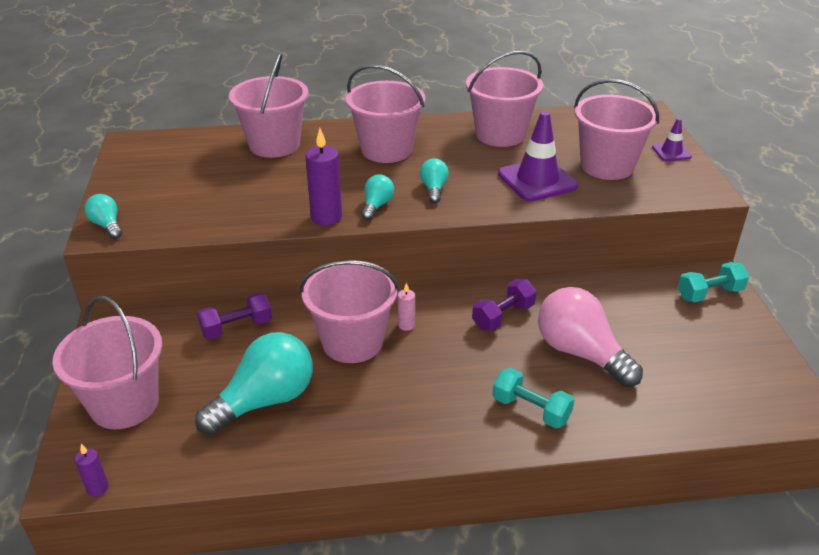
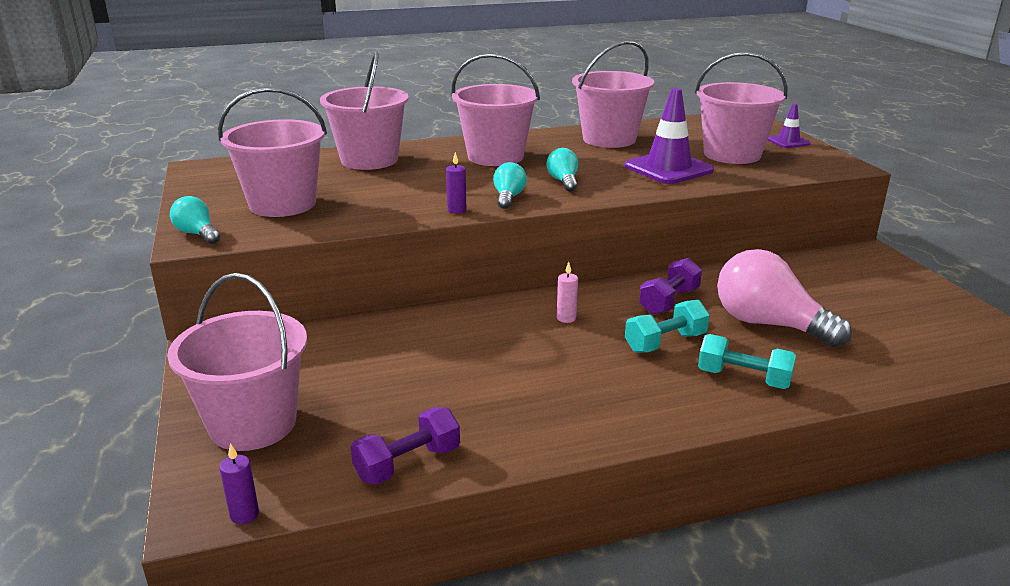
camera: 10 degrees left, 10 degrees down
turquoise light bulb [195,332,313,435] -> none
purple dumbbell [197,293,272,340] -> purple dumbbell moved to [351,407,460,485]
pink bucket [300,260,399,363] -> pink bucket moved to [218,87,327,217]
purple candle [305,128,342,226] -> purple candle [446,152,466,214], size x0.53
turquoise dumbbell [678,262,749,302] -> turquoise dumbbell moved to [625,300,710,353]

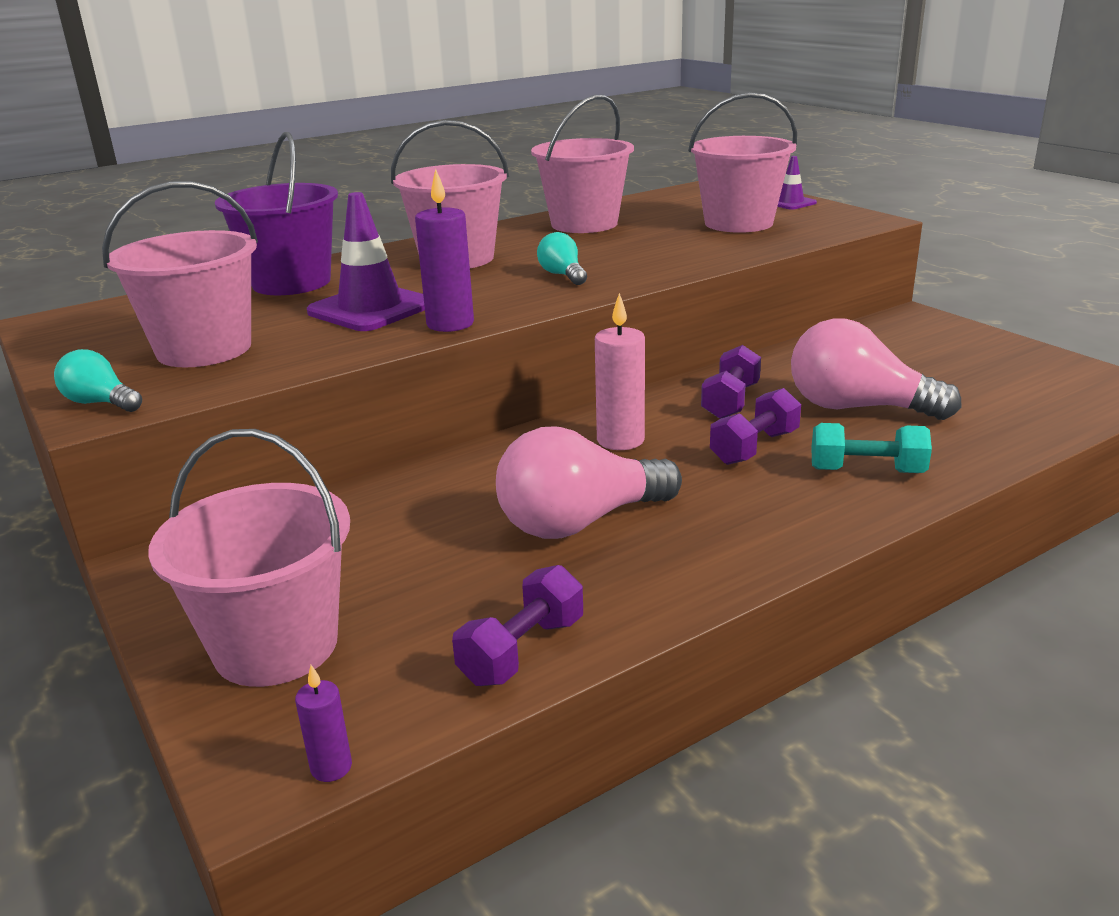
camera: 15 degrees left, 0 degrees up
pink bucket [320,51,409,170] -> purple bucket [215,132,338,295]
purple candle [446,152,466,214] -> purple candle [415,169,474,332], size x1.88
turquoise light bulb [493,162,527,209] -> none
pink candle [557,262,578,323] -> pink candle [595,293,645,450], size x1.88
purple traffic cone [625,88,714,184] -> purple traffic cone moved to [307,192,425,331]
turquoise dumbbell [625,300,710,353] -> purple dumbbell [710,388,801,465]
none -> pink light bulb [496,426,682,539]

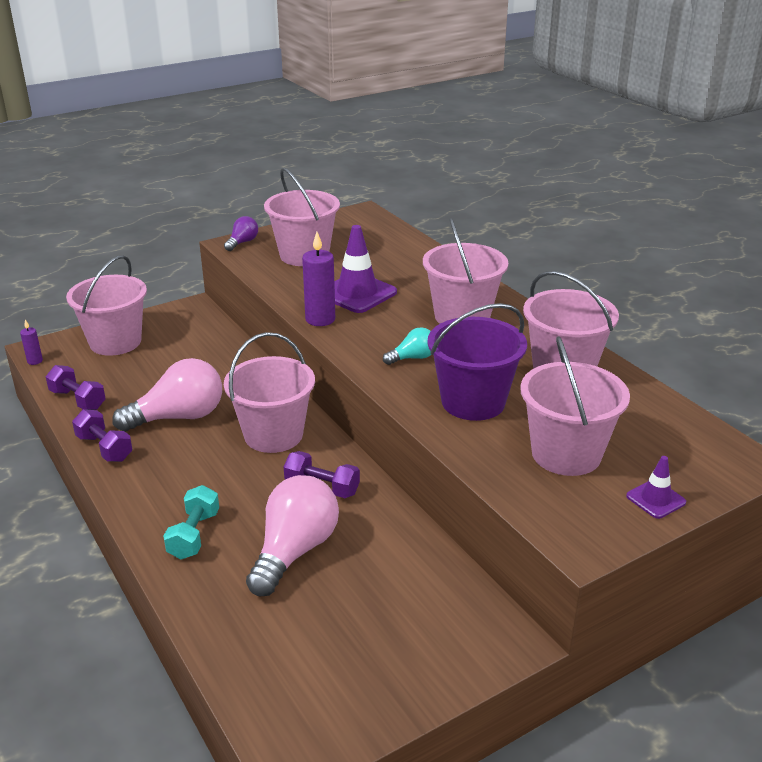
camera: 90 degrees right, 5 degrees up
turquoise light bulb [54,349,142,412] -> purple light bulb [224,216,258,251]
purple bucket [215,132,338,295] -> purple bucket moved to [428,303,527,421]
pink light bulb [496,426,682,539] -> pink light bulb turned 90 degrees clockwise [112,358,222,432]
pink candle [595,293,645,450] -> pink bucket [224,332,315,453]
purple dumbbell [710,388,801,465] -> purple dumbbell moved to [72,409,132,462]

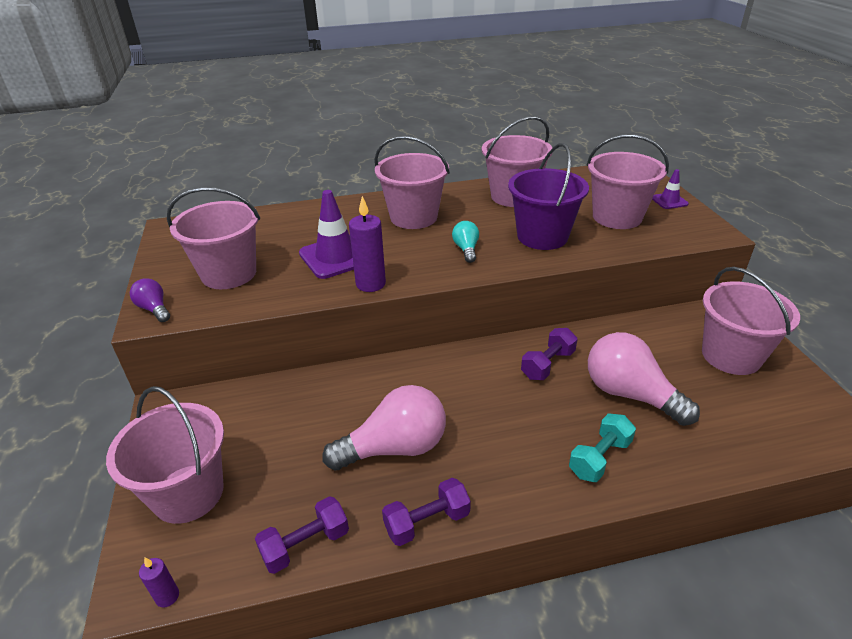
camera: 70 degrees left, 5 degrees up
pink light bulb [112,358,222,432] -> pink light bulb turned 75 degrees clockwise [322,385,446,470]
turquoise dumbbell [163,485,219,559] -> turquoise dumbbell turned 75 degrees counterclockwise [569,414,636,482]
pink bucket [224,332,315,453] -> pink bucket moved to [702,267,800,375]

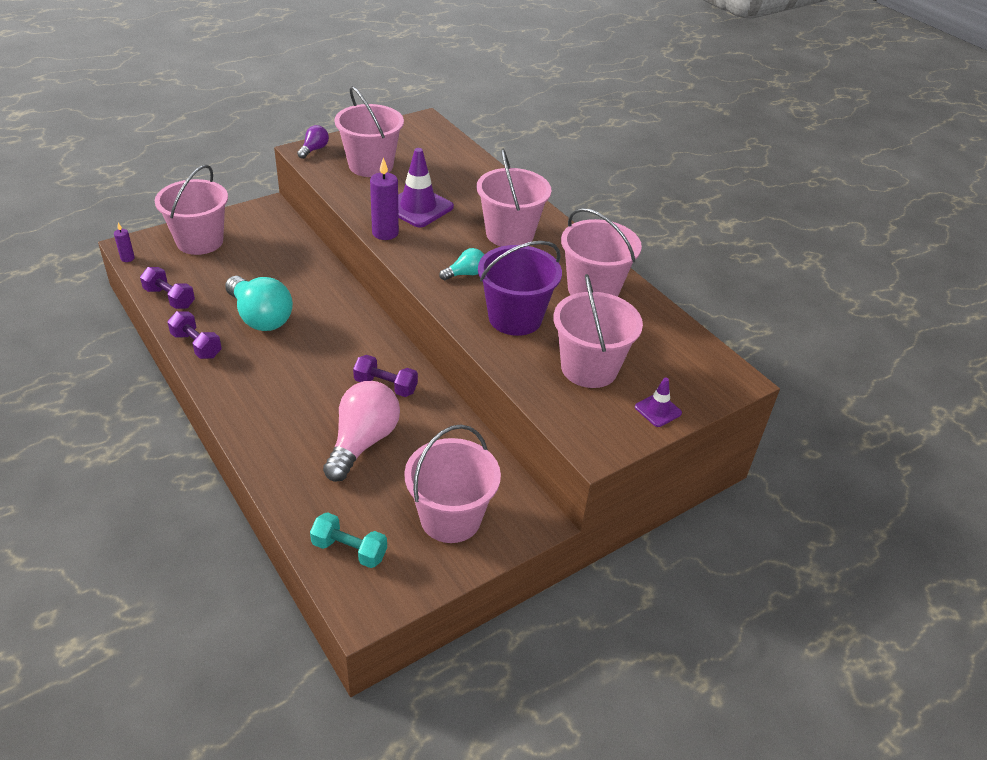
camera: 65 degrees right, 5 degrees up
pink light bulb [322,385,446,470] -> turquoise light bulb [225,276,293,331]
turquoise dumbbell [569,414,636,482] -> turquoise dumbbell moved to [310,512,387,568]

